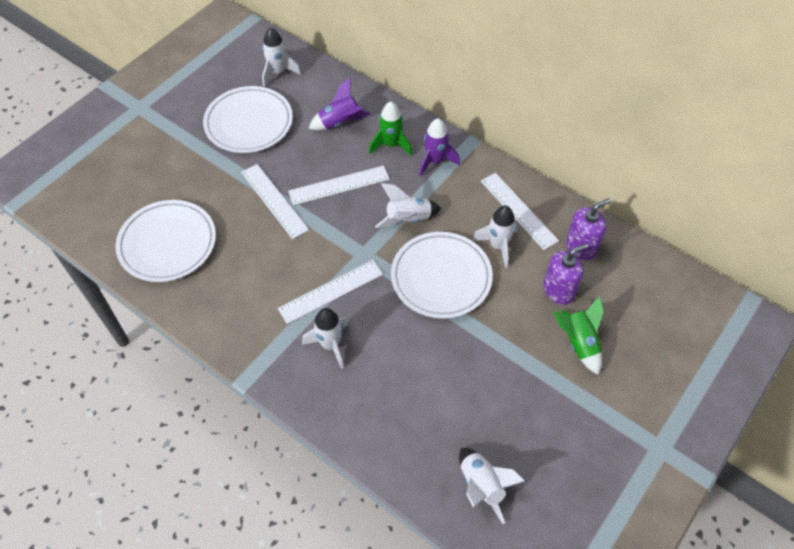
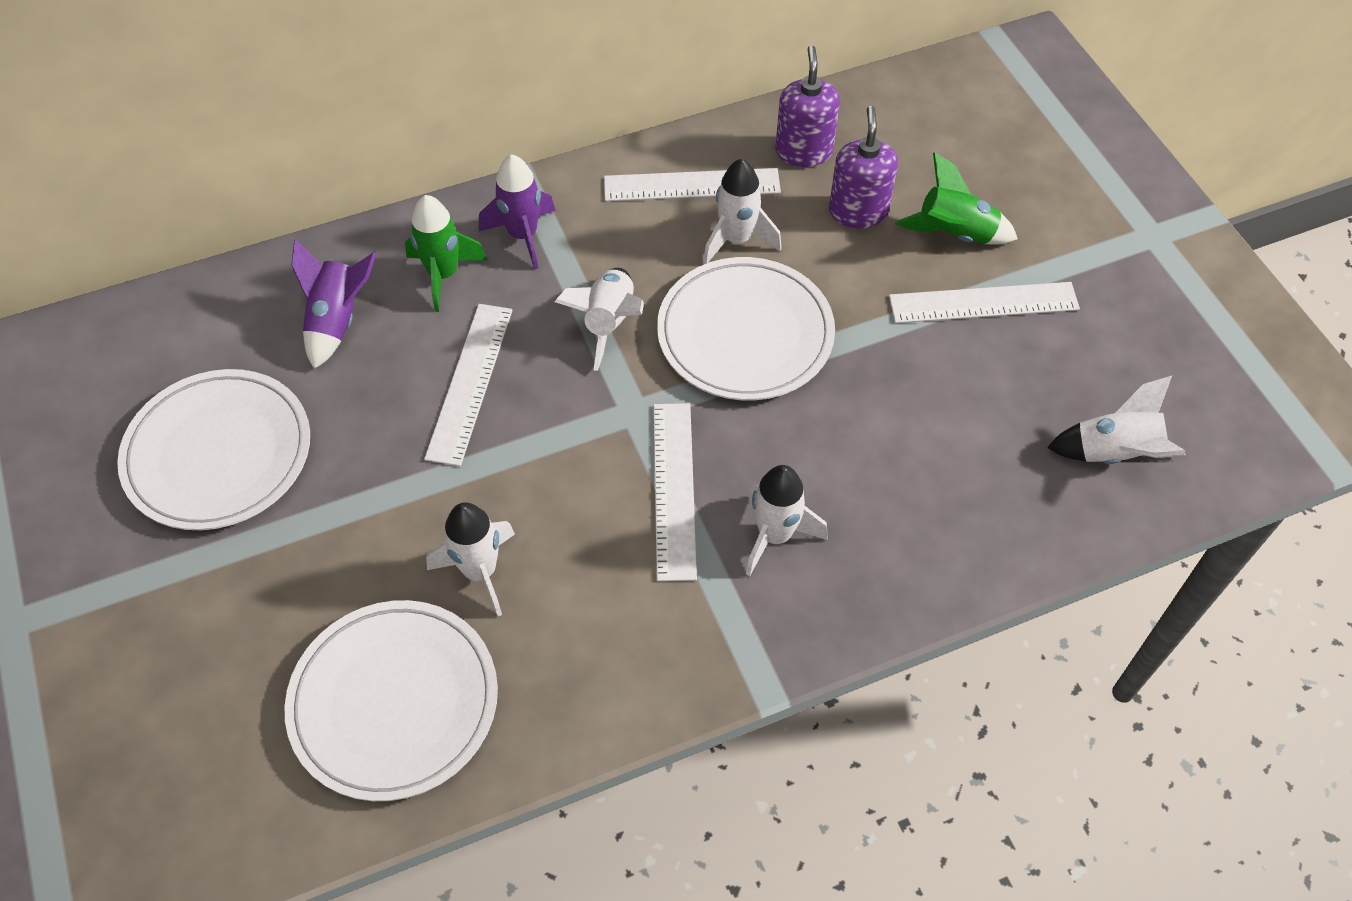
camera: 60 degrees left, 0 degrees up
white ruler [241,164,309,239] -> white ruler moved to [889,282,1080,323]
white rocket [262,27,301,87] -> white rocket moved to [426,502,515,616]

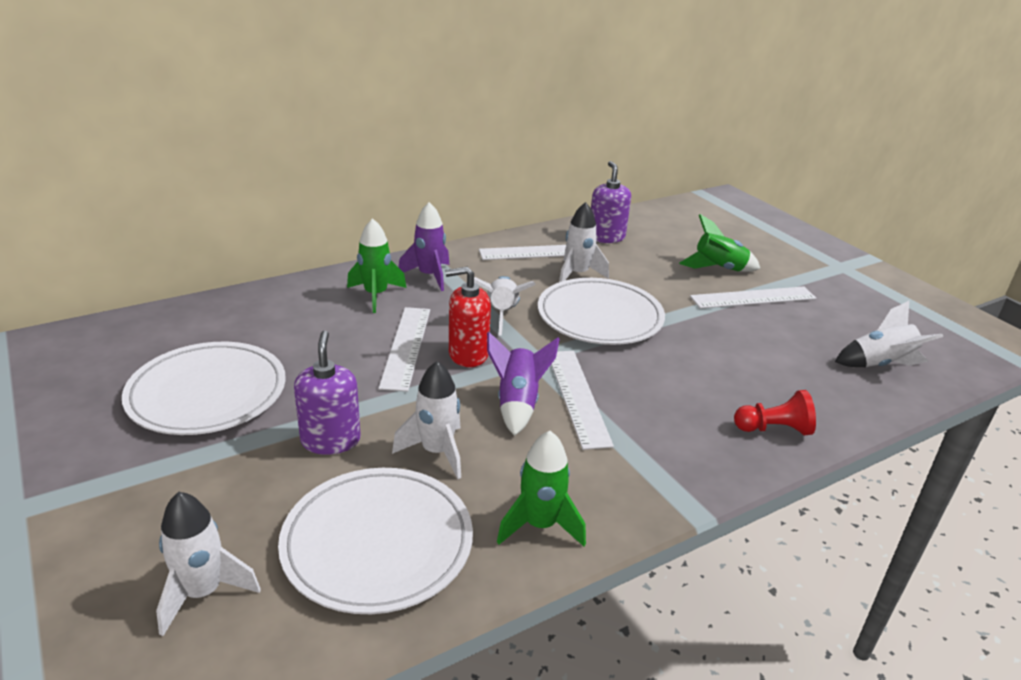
camera: 10 degrees left, 25 degrees down
purple rocket [291,239,376,369] -> purple rocket moved to [487,332,560,436]
white rocket [746,465,828,576] -> white rocket moved to [156,492,261,636]
purple soap dispenser [829,106,898,228] -> purple soap dispenser moved to [294,331,361,455]
none -> red soap dispenser [445,267,491,367]
none -> green rocket [497,431,586,546]
none -> red pawn [734,390,816,435]

